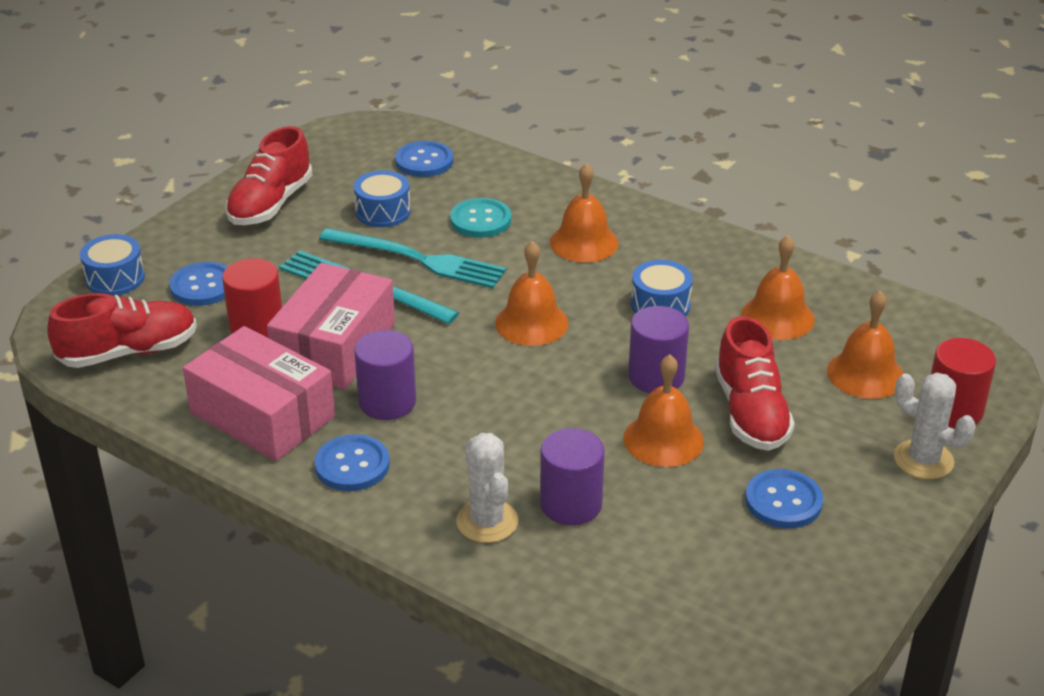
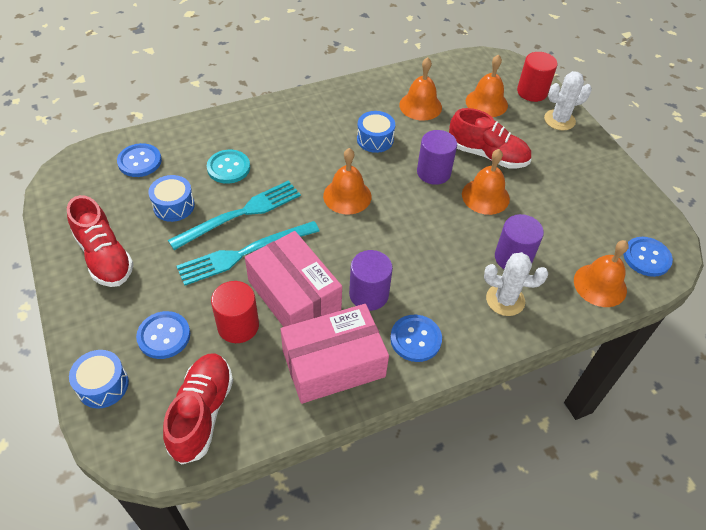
camera: 60 degrees left, 15 degrees up
orange bell [550,163,619,263] -> orange bell moved to [574,240,629,307]
blue button [745,469,823,528] -> blue button moved to [623,237,673,277]

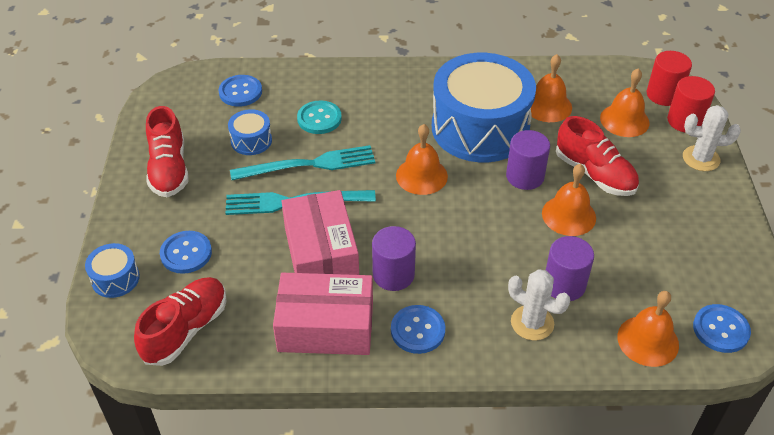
camera: 25 degrees right, 5 degrees down
red cylinder [211,281,259,343] -> red cylinder moved to [647,51,692,106]
blue drum [357,111,395,153] -> blue drum [432,53,536,162], size x2.41

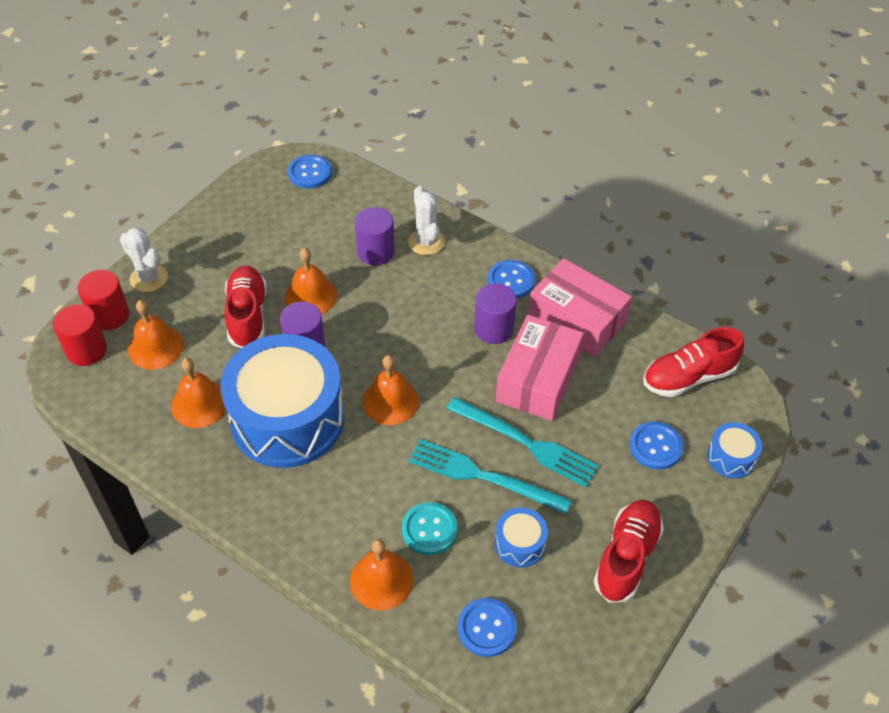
camera: 145 degrees left, 5 degrees up
orange bell [617,291,679,367] -> orange bell moved to [350,539,413,610]

